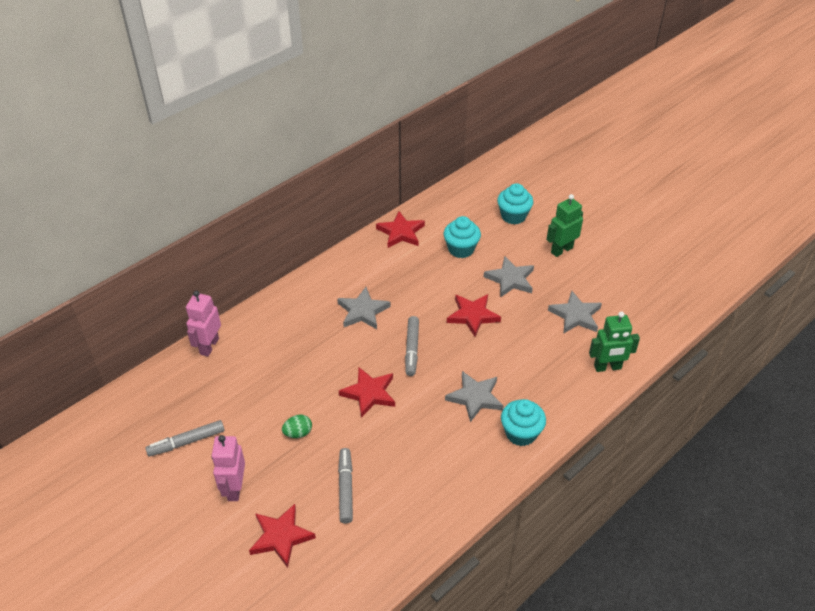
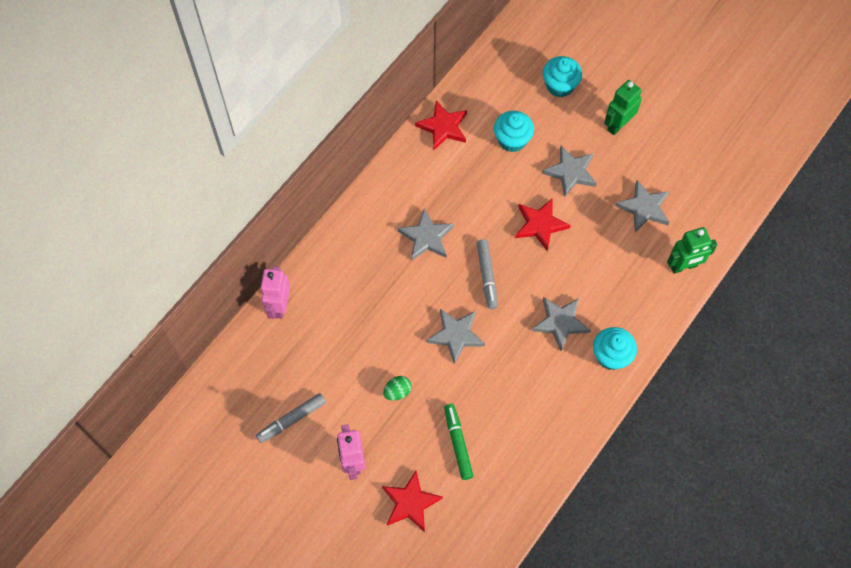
camera: 10 degrees left, 20 degrees up
grey marker [338,448,353,524] -> green marker [444,404,474,480]
red star [339,367,395,418] -> grey star [427,309,485,364]

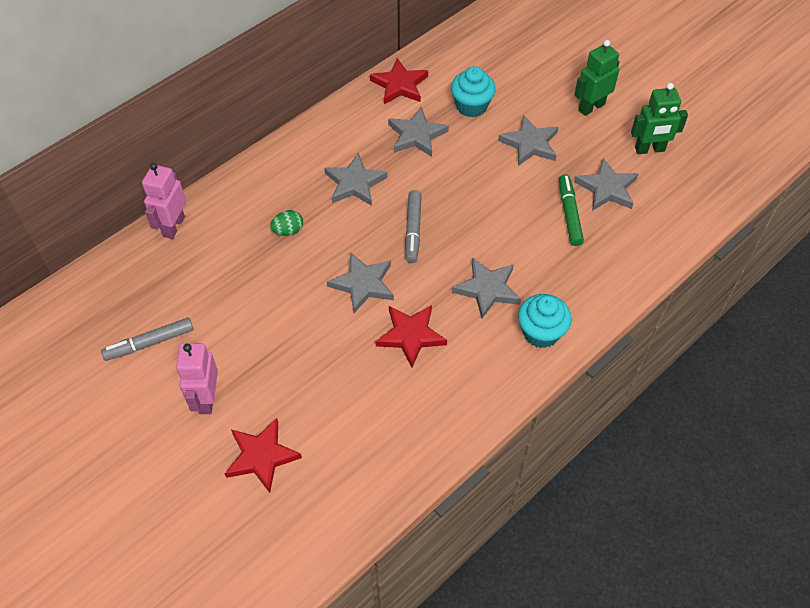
camera: 10 degrees right, 10 degrees down
green egg [383,376,411,401] -> green egg moved to [270,210,303,236]
green marker [444,404,474,480] -> green marker moved to [559,174,584,246]
red star [515,199,571,251] -> red star moved to [376,305,447,368]
turquoise cupcake [543,56,582,97] -> none
green robot [667,227,717,274] -> green robot moved to [631,83,688,154]
none -> grey star [388,106,449,157]

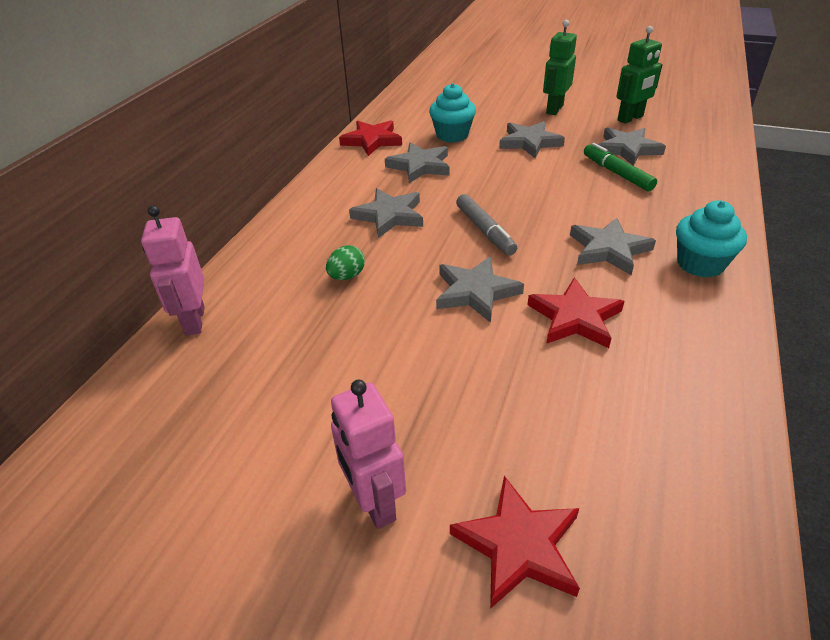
camera: 25 degrees left, 15 degrees down
grey marker [101,317,194,361] -> none

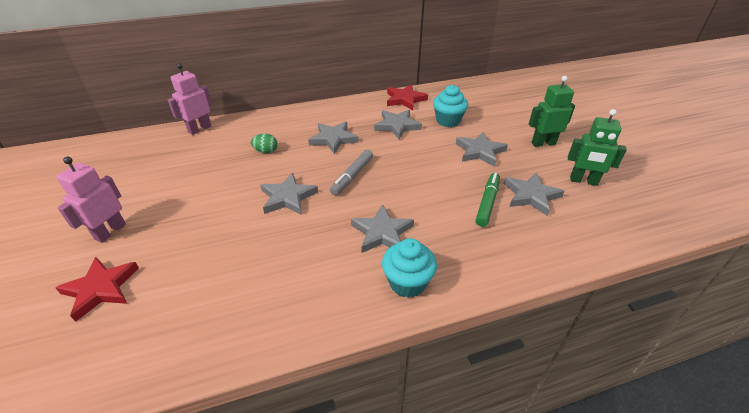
camera: 50 degrees right, 0 degrees up
red star [527,277,625,348] -> none

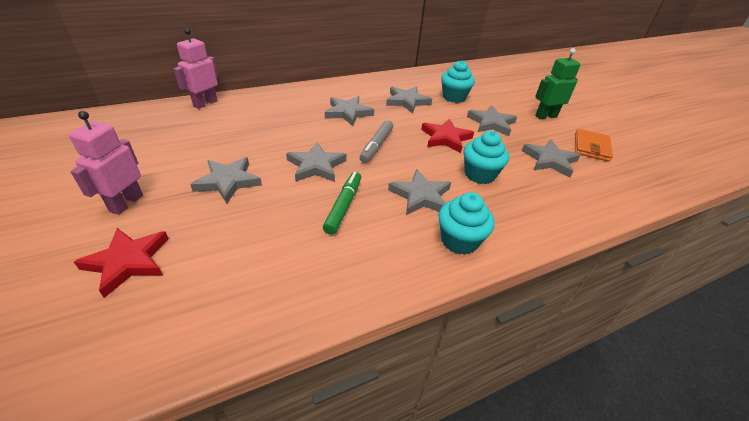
camera: 10 degrees left, 0 degrees up
green egg [251,133,278,153] -> none
red star [387,84,428,110] -> red star moved to [421,119,474,153]
green marker [476,173,500,227] -> green marker moved to [323,172,361,235]
green robot [568,109,627,186] -> orange wallet [575,129,613,162]
none -> grey star [190,157,262,204]
none -> turquoise cupcake [463,131,509,184]

